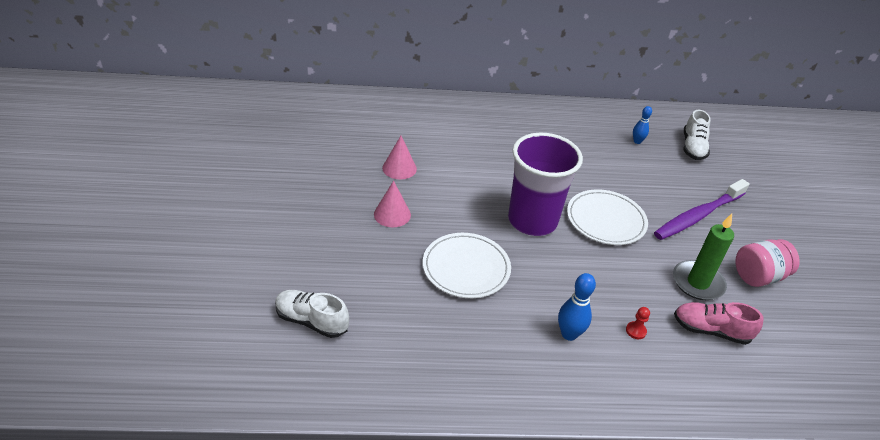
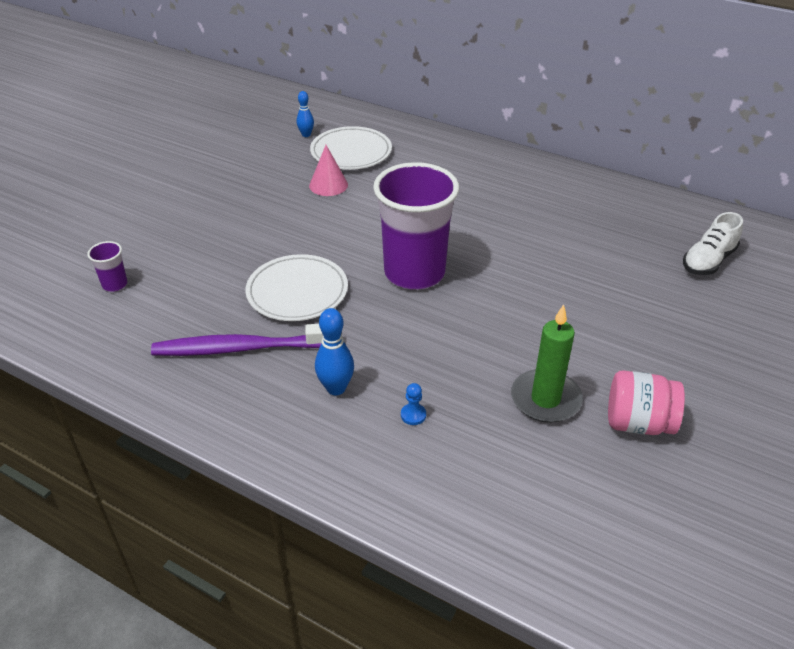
camera: 35 degrees right, 0 degrees up
white shoe [275,290,349,338] -> purple cup [87,241,128,292]
pink cone [374,181,411,227] -> none
white plate [567,189,648,245] -> white plate moved to [310,126,392,170]
red pawn [626,307,650,339] -> blue pawn [401,383,426,425]
blue bowling pin [633,106,652,144] -> blue bowling pin moved to [297,91,314,137]
purple toothbrush [654,179,750,240] -> purple toothbrush moved to [151,324,323,356]
pink shoe [674,302,764,345] -> none

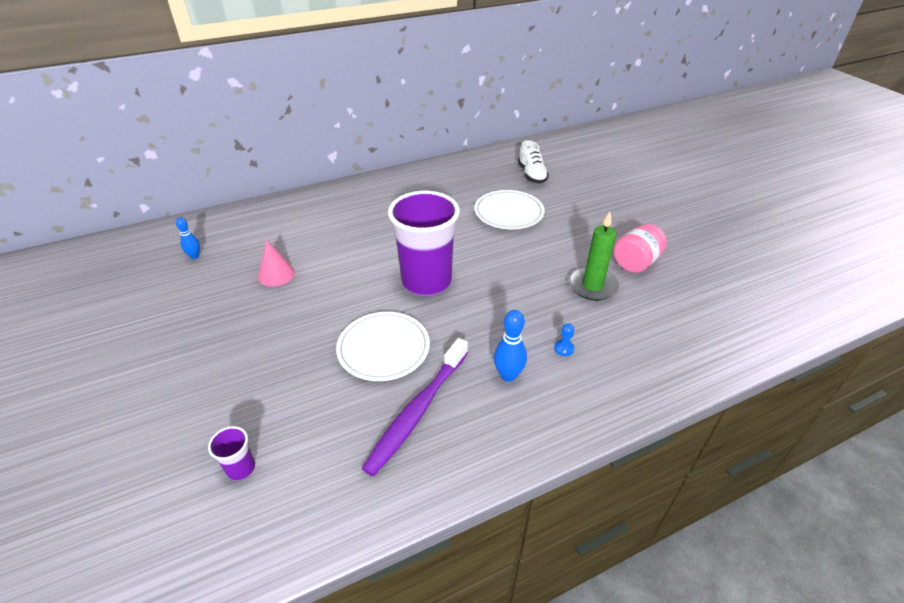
camera: 55 degrees left, 0 degrees up
white plate [310,126,392,170] -> white plate moved to [474,190,545,230]

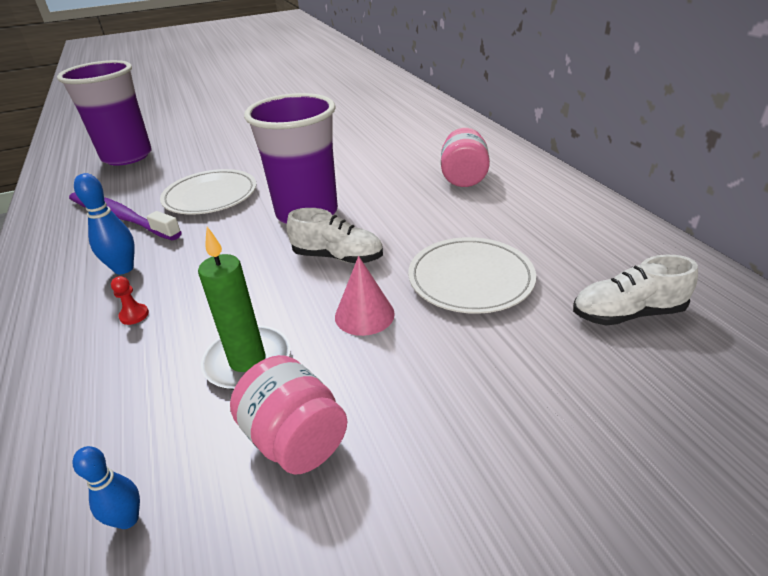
camera: 95 degrees right, 5 degrees down
blue bowling pin [176,217,200,259] -> blue bowling pin moved to [73,446,140,529]
purple cup [208,426,255,481] -> purple cup [57,60,152,166], size x2.48
pink cone [258,240,295,287] -> pink cone moved to [335,256,395,336]
blue pawn [554,323,575,356] -> red pawn [111,276,149,325]
none -> white shoe [287,208,383,263]
none -> pink jar [441,128,490,187]

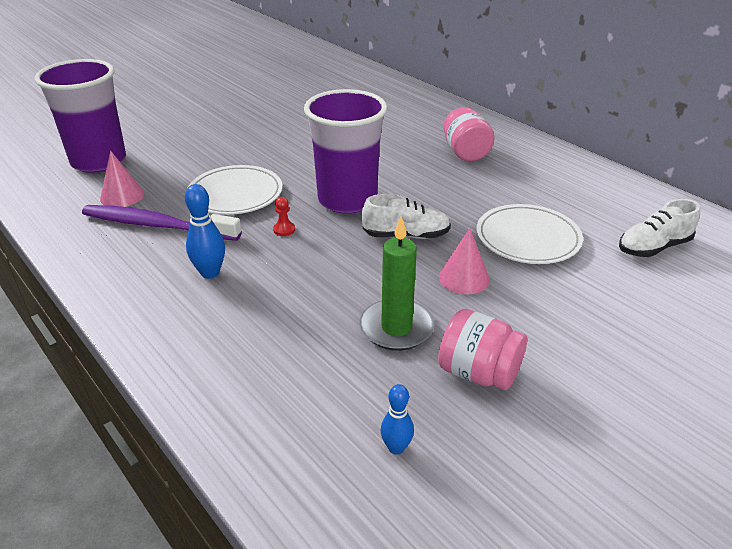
camera: 20 degrees left, 0 degrees up
red pawn [111,276,149,325] -> red pawn moved to [273,197,295,236]
none -> pink cone [100,150,144,207]

